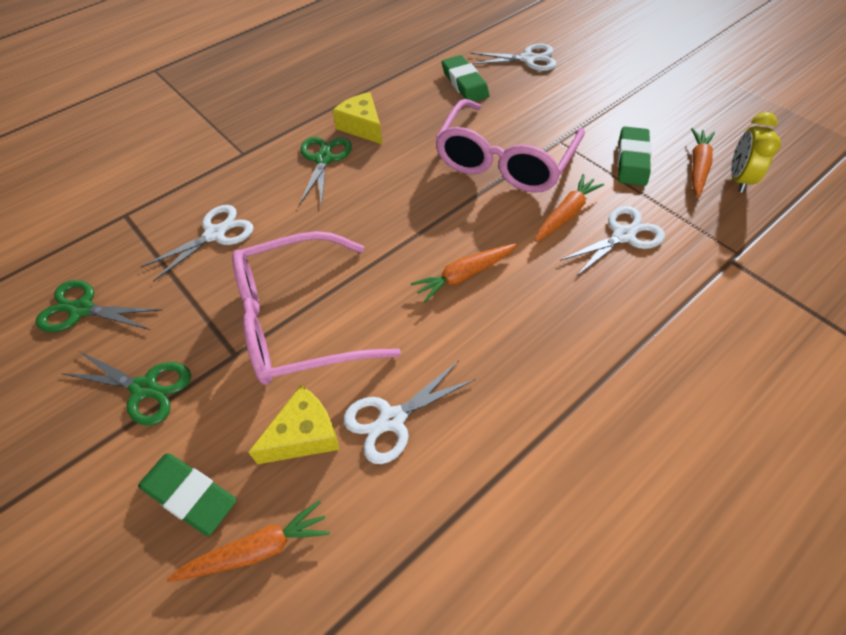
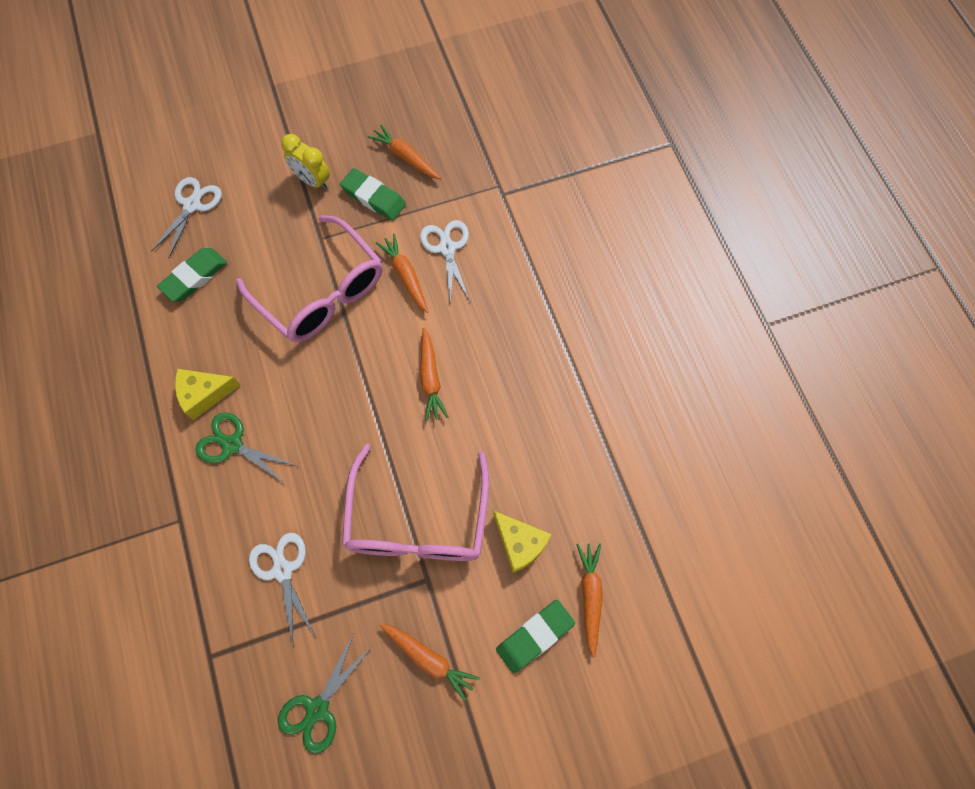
camera: 70 degrees left, 15 degrees up
green scissors [61,351,191,425] -> orange carrot [380,624,480,701]
yellow cheese [248,385,339,464] -> yellow cheese turned 150 degrees clockwise [493,511,551,573]
white scissors [343,361,476,464] -> none
green eraser [442,55,490,102] -> green eraser turned 45 degrees counterclockwise [157,248,227,302]
yellow clock [731,112,781,193] -> yellow clock moved to [281,134,330,190]

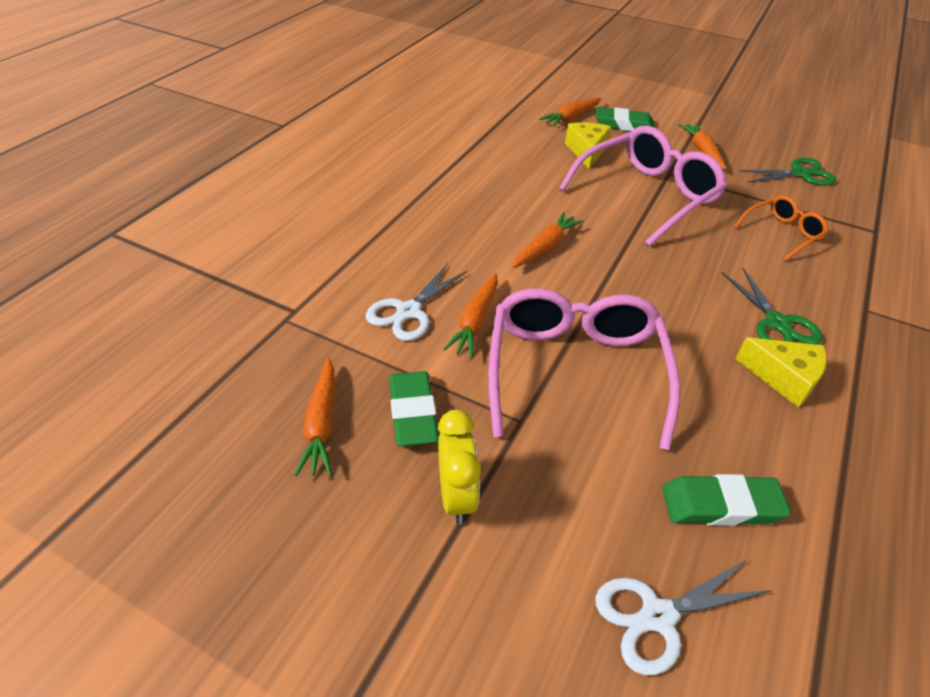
camera: 135 degrees left, 25 degrees down
white scissors [249,533,316,645] -> orange glasses [734,195,829,261]

